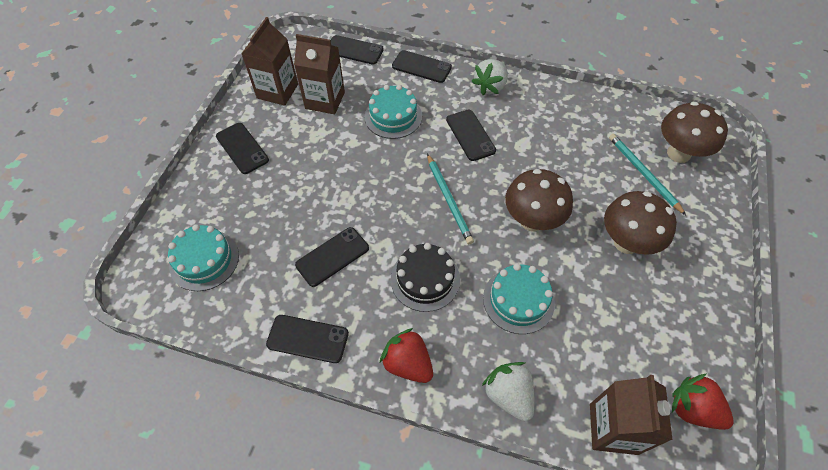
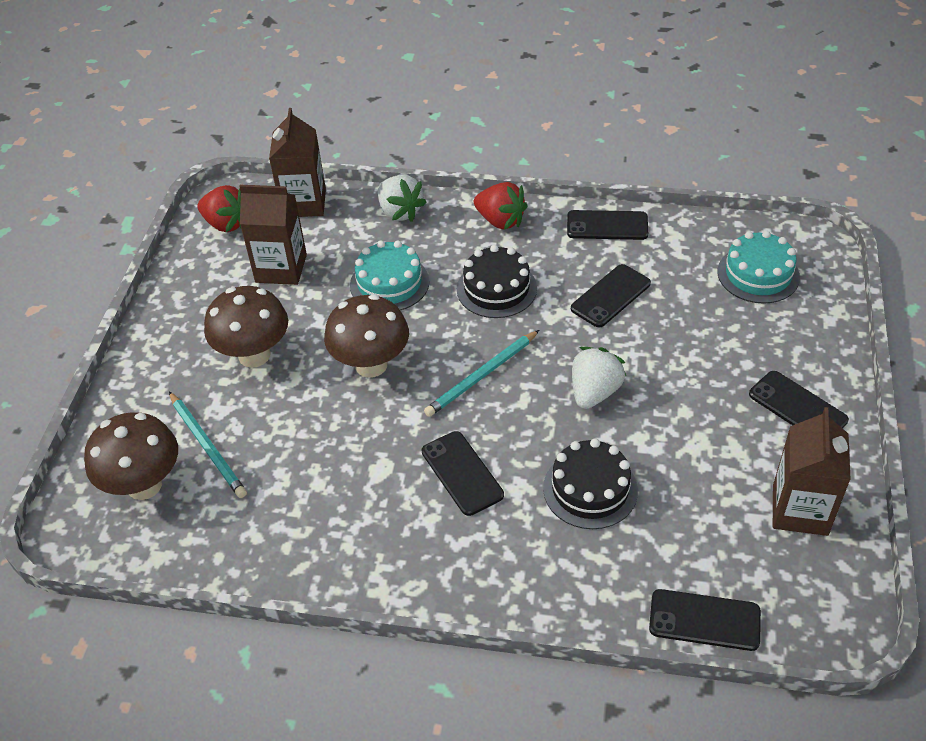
camera: 175 degrees right, 10 degrees down
brown carton [294,34,345,114] -> brown carton moved to [239,185,307,285]
turquoise cake [365,85,422,139] -> black cake [543,438,638,529]
black phone [392,50,452,83] -> none
turquoise pencil [427,154,474,244] -> turquoise pencil turned 105 degrees counterclockwise [424,330,539,417]
white strawberry [472,59,508,95] -> white strawberry moved to [572,347,626,409]

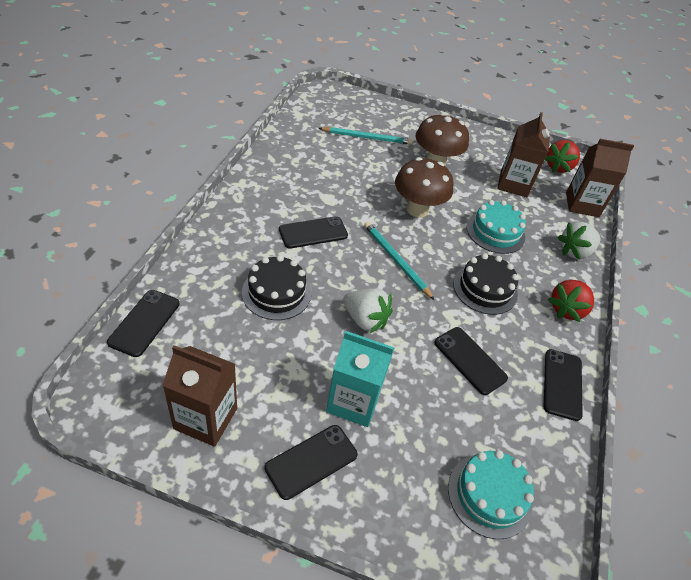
camera: 90 degrees right, 0 degrees up
brown mushroom [84,412,178,500] -> none
turquoise pencil [169,392,247,498] -> turquoise pencil turned 150 degrees counterclockwise [319,127,413,145]
none -> turquoise carton [326,331,394,427]

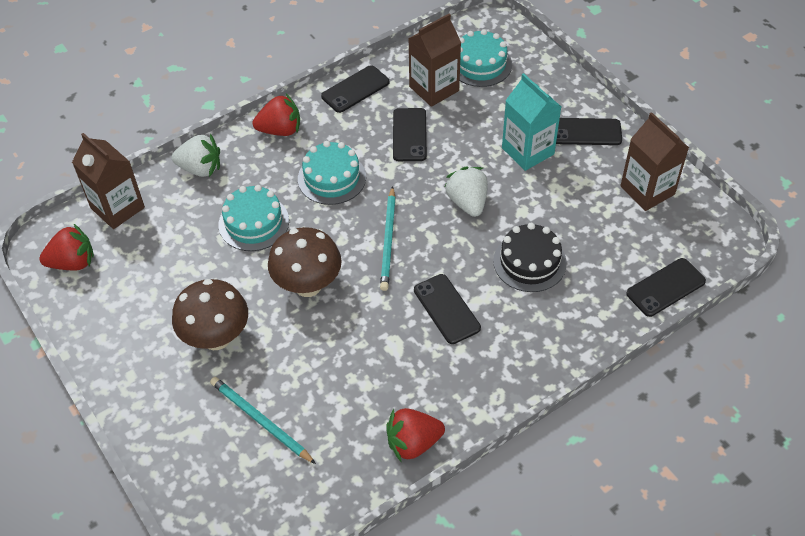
camera: 135 degrees left, 5 degrees up
black phone [279,216,348,249] -> black phone turned 45 degrees clockwise [414,274,481,344]
black cake [453,253,519,315] -> turquoise cake [298,141,366,205]
brown carton [497,112,550,197] -> brown carton moved to [408,13,461,107]
none -> red strawberry [386,408,445,461]

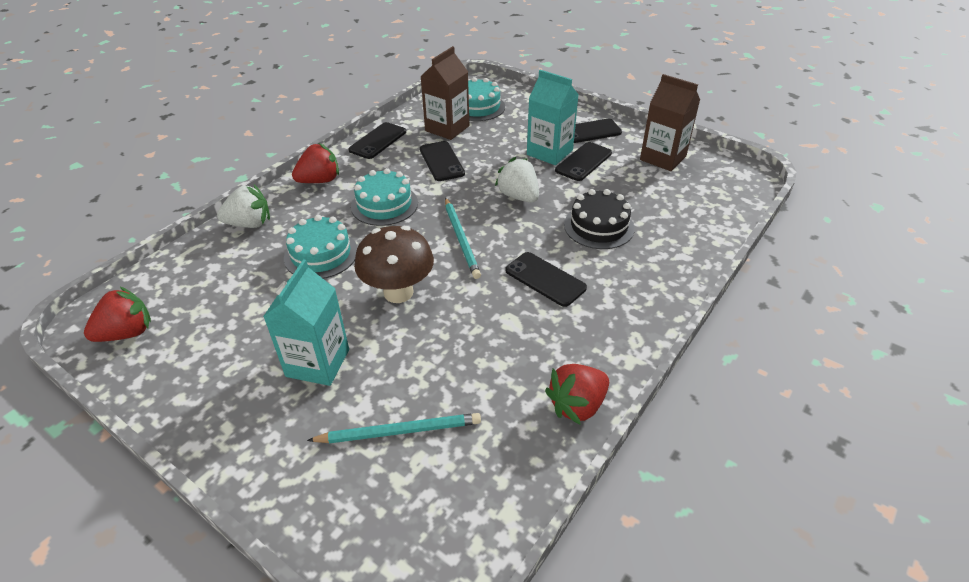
camera: 20 degrees left, 10 degrees down
brown carton [72,133,145,229] -> none
brown mushroom [172,279,248,350] -> turquoise carton [263,259,349,386]
turquoise pencil [210,377,316,464] -> turquoise pencil turned 150 degrees clockwise [307,413,481,443]
black phone [626,258,706,317] -> black phone moved to [555,142,612,181]

